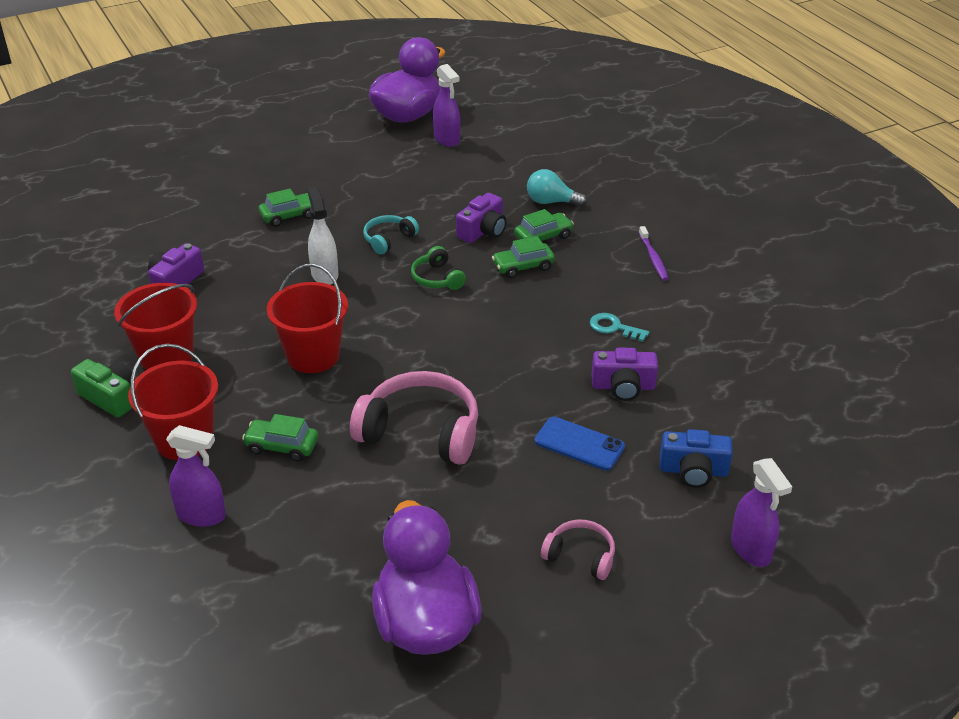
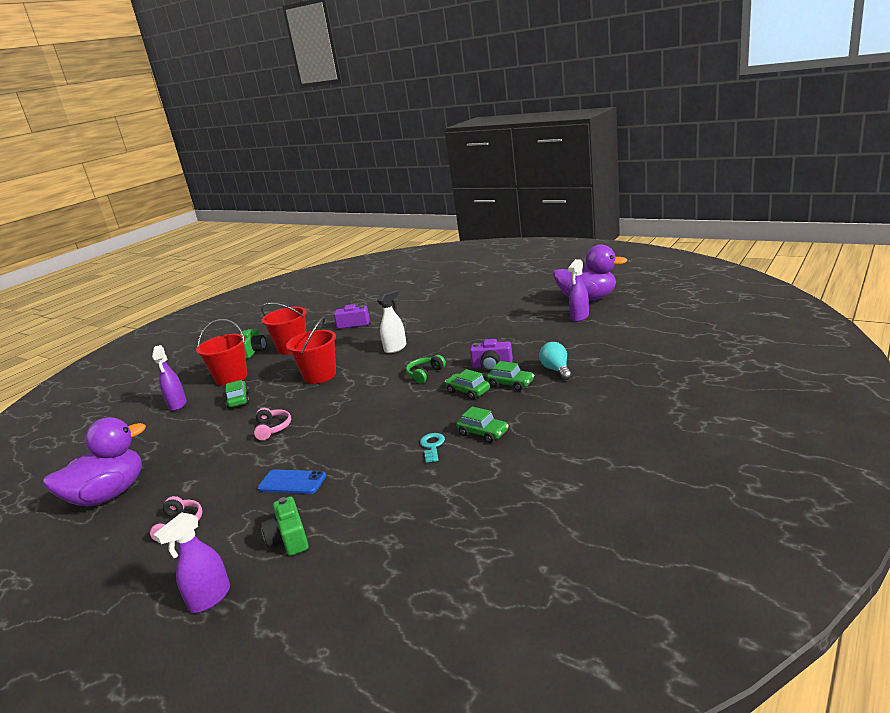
camera: 65 degrees right, 15 degrees down
green car [259,189,311,227] -> green car moved to [456,407,509,443]
pink headphones [350,371,478,465] -> pink headphones [254,408,291,440], size x0.52
turquoise headphones [363,215,419,254] -> none
blue phone [534,417,625,471] -> blue phone turned 75 degrees counterclockwise [258,469,326,494]
purple camera [592,347,658,401] -> none
purple toothbrush [639,226,668,281] -> none
blue camera [660,429,733,488] -> green camera [261,497,309,556]

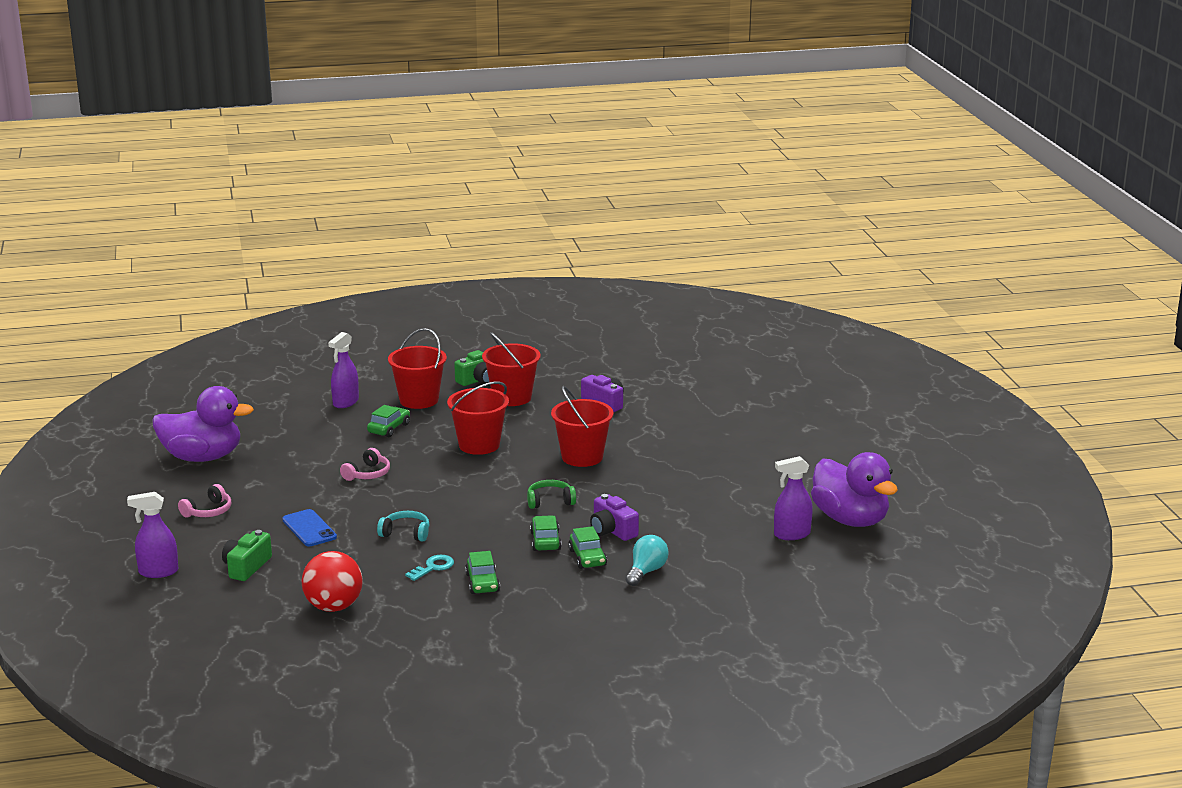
camera: 40 degrees right, 0 degrees up
white spray bottle [377,289,406,353] -> red bucket [551,386,614,467]
none -> red ball [302,551,363,612]
none -> turquoise headphones [377,511,429,542]

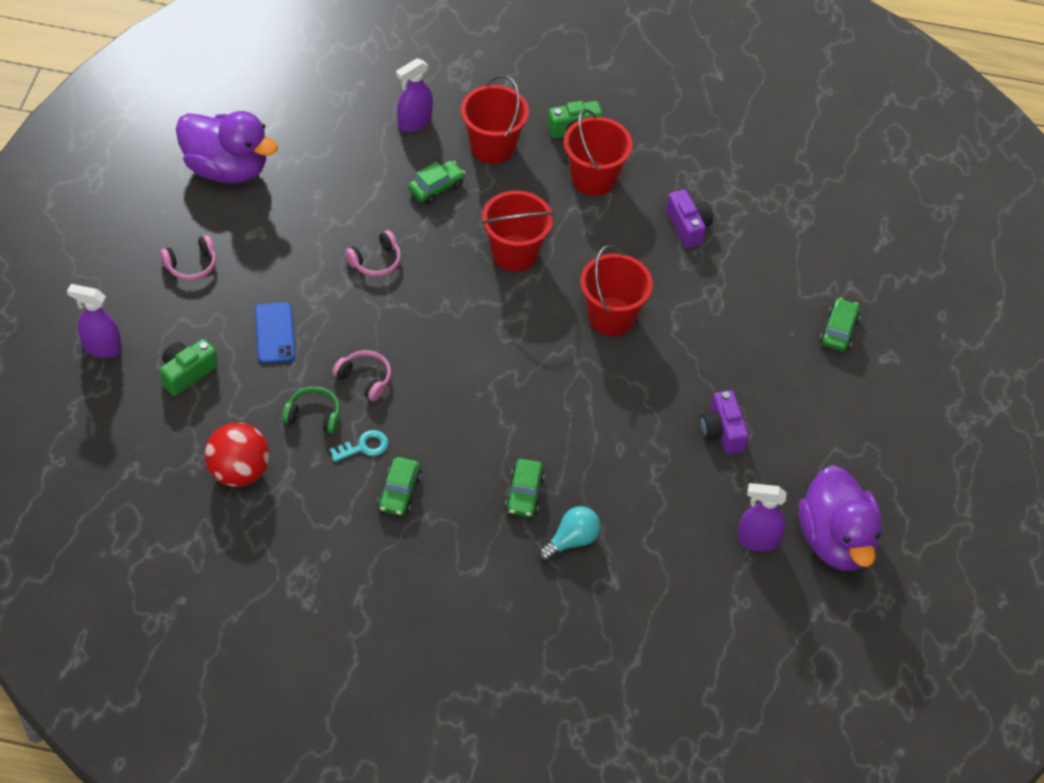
camera: 20 degrees right, 30 degrees up
turquoise headphones [377,511,429,542] -> pink headphones [332,350,391,401]
green headphones [527,480,576,509] -> green headphones moved to [282,386,340,434]
green car [530,515,562,551] -> green car moved to [820,298,860,351]
purple camera [590,494,639,541] -> purple camera moved to [700,390,749,454]

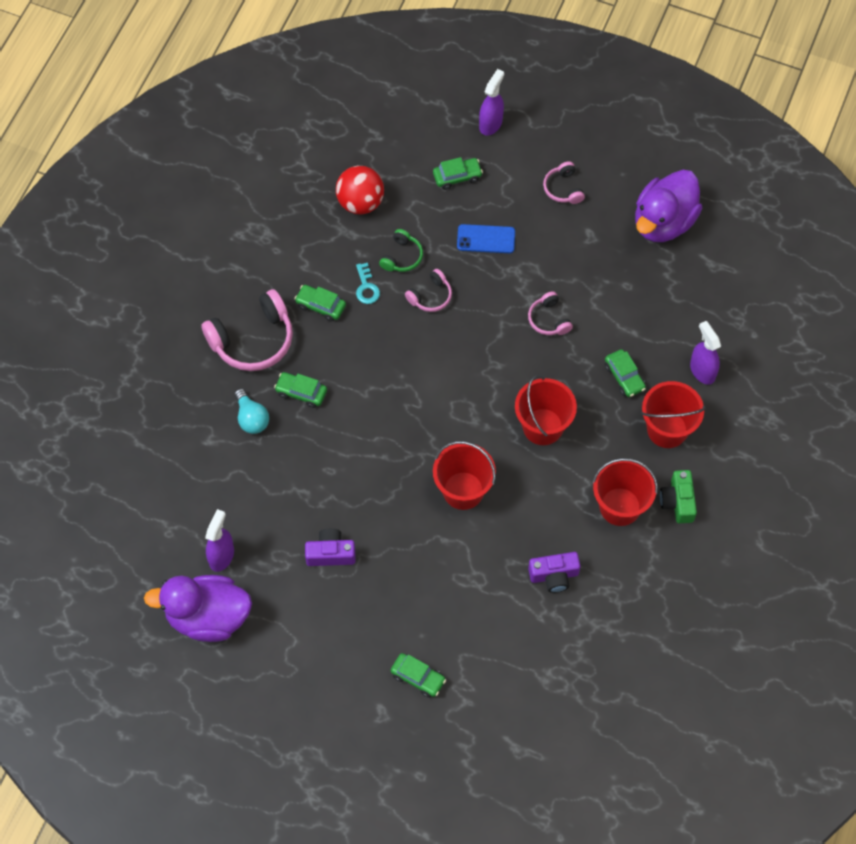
camera: 105 degrees right, 10 degrees up
green camera [159,339,218,396] -> green car [433,157,483,190]
none -> pink headphones [201,289,293,371]

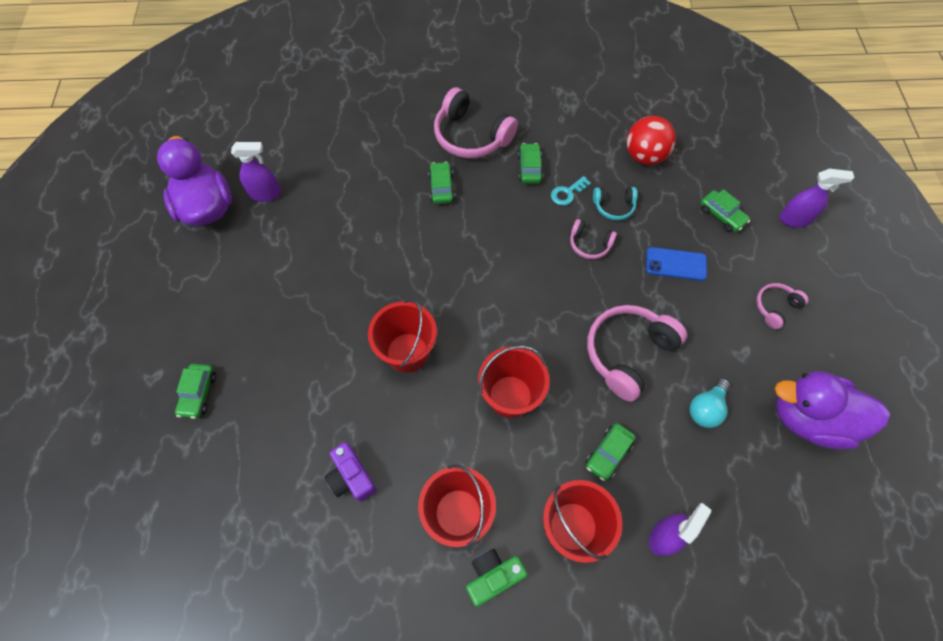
camera: 65 degrees right, 0 degrees up
turquoise light bulb [235,389,269,434] -> turquoise light bulb moved to [689,378,730,428]
purple camera [305,528,356,566] -> none
green headphones [379,229,423,272] -> turquoise headphones [593,187,637,221]
blue phone [457,224,515,253] -> blue phone turned 60 degrees counterclockwise [646,247,707,281]
pink headphones [528,291,573,335] -> pink headphones [587,305,687,402], size x1.92

